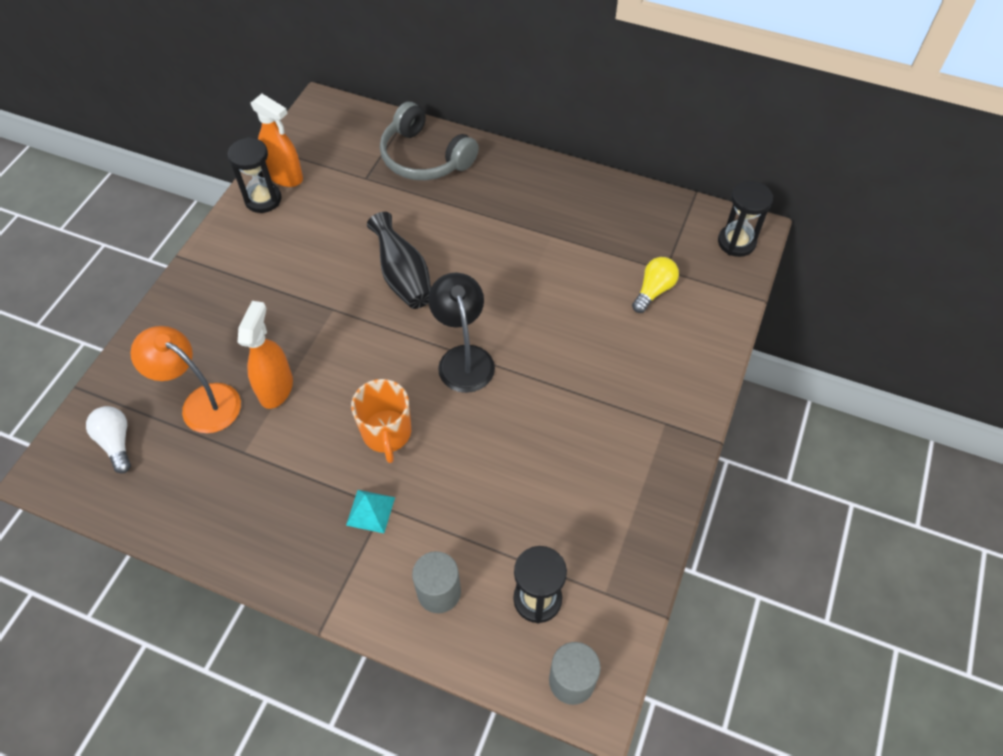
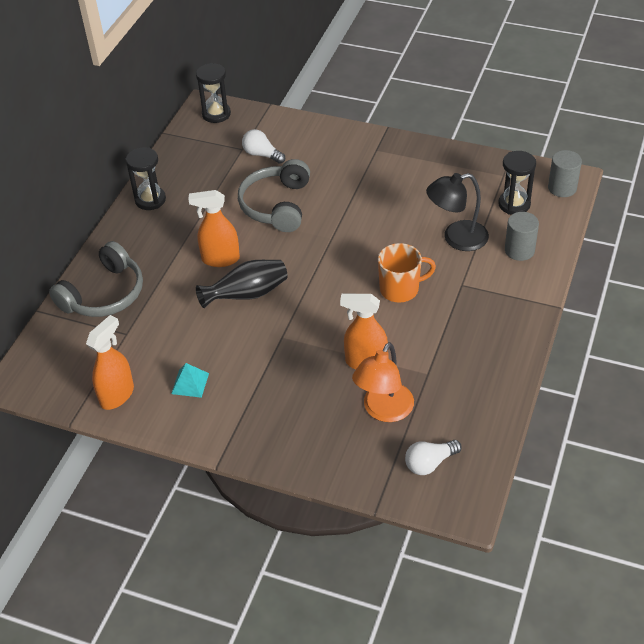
camera: 90 degrees left, 10 degrees down
black hourglass [228,137,282,213] -> black hourglass moved to [126,147,166,210]
turquoise pyramid [346,490,395,533] -> turquoise pyramid moved to [171,363,209,398]
black lamp [428,273,495,393] -> black lamp moved to [426,173,489,251]
yellow light bulb [632,257,679,313] -> white light bulb [242,129,285,164]
none -> orange spray bottle [188,190,240,267]
none -> grey headphones [238,159,310,232]

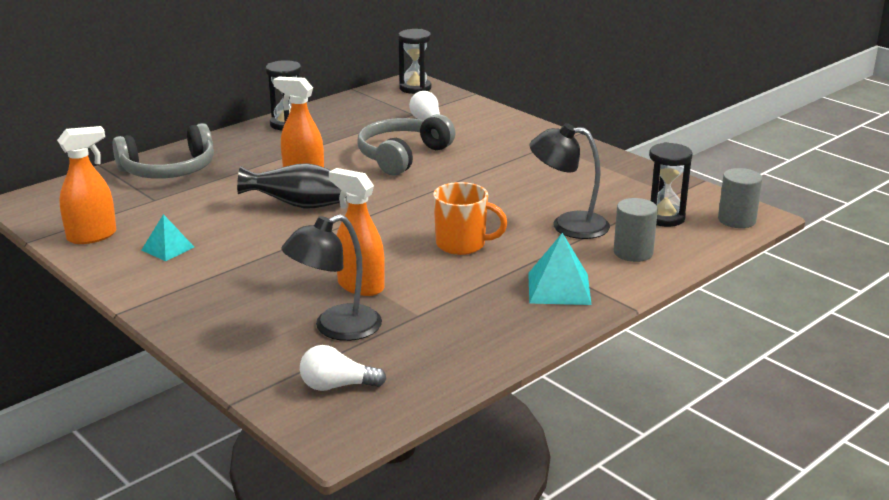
camera: 25 degrees right, 20 degrees down
orange lamp [352,342,414,422] -> black lamp [281,215,382,341]
none -> turquoise pyramid [528,233,592,305]

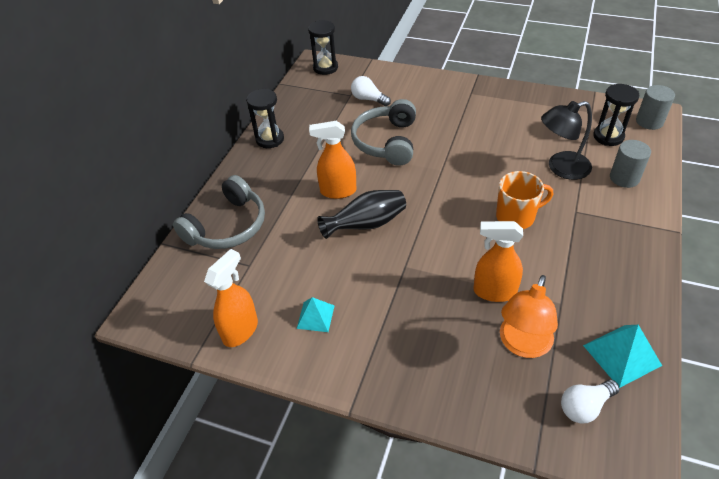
camera: 25 degrees left, 20 degrees up
black lamp [281,215,382,341] -> orange lamp [500,275,558,358]
turquoise pyramid [528,233,592,305] -> turquoise pyramid moved to [583,325,662,388]

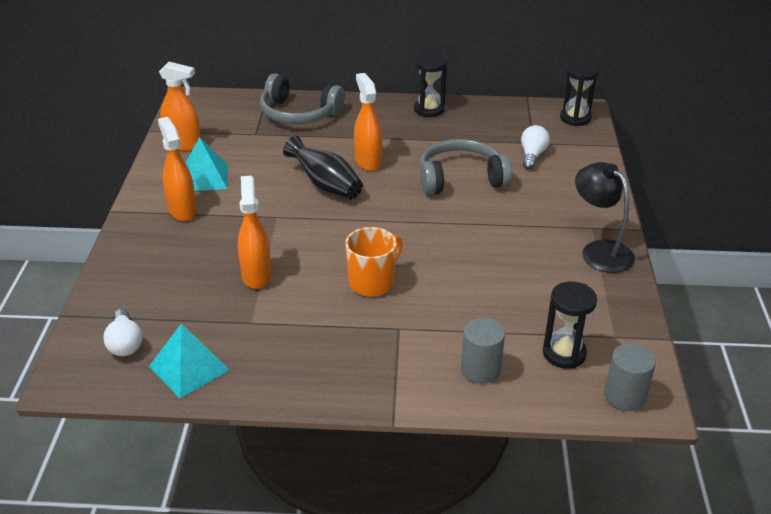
camera: 70 degrees right, 10 degrees down
turquoise pyramid [297,297,335,332] -> turquoise pyramid [185,137,228,191], size x1.53
orange mug [496,171,553,229] -> orange mug turned 105 degrees counterclockwise [345,227,403,297]
orange lamp [500,275,558,358] -> none
black lamp [541,101,592,180] -> black lamp moved to [575,162,635,273]
white light bulb [561,380,620,423] -> white light bulb turned 150 degrees counterclockwise [103,309,142,356]
none -> orange spray bottle [158,117,197,221]

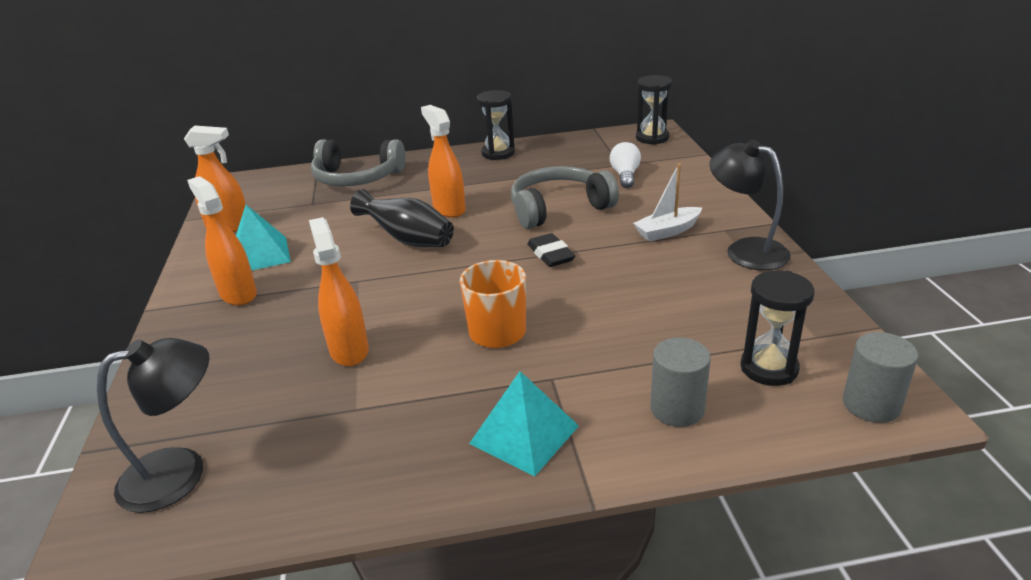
camera: 10 degrees left, 5 degrees down
white light bulb [103,309,142,356] -> black lamp [97,338,209,513]
turquoise pyramid [149,323,230,398] -> turquoise pyramid moved to [469,371,579,476]
none -> black eraser [527,233,575,267]
none -> white boat [633,163,702,242]

